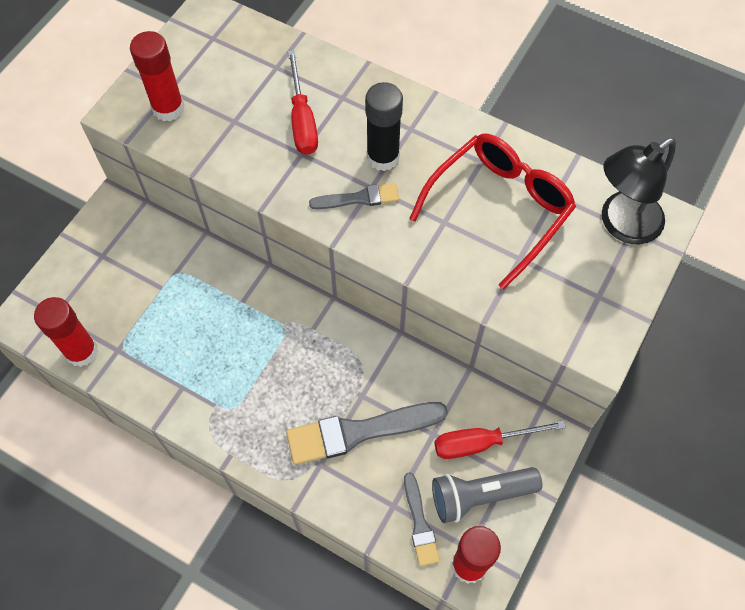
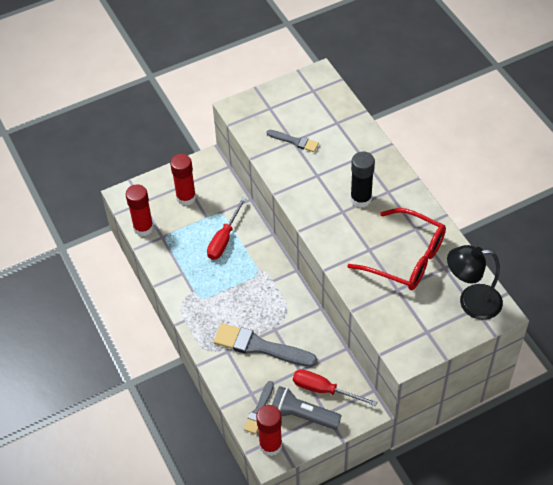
camera: 35 degrees right, 10 degrees down
red glue stick [130,31,185,121] -> red glue stick moved to [170,154,196,206]
red screwdriver [288,50,318,155] -> red screwdriver moved to [207,197,246,260]
grey brush [309,183,399,209] -> grey brush moved to [267,130,319,152]
red glasses [409,134,576,289] -> red glasses turned 45 degrees clockwise [347,208,446,290]

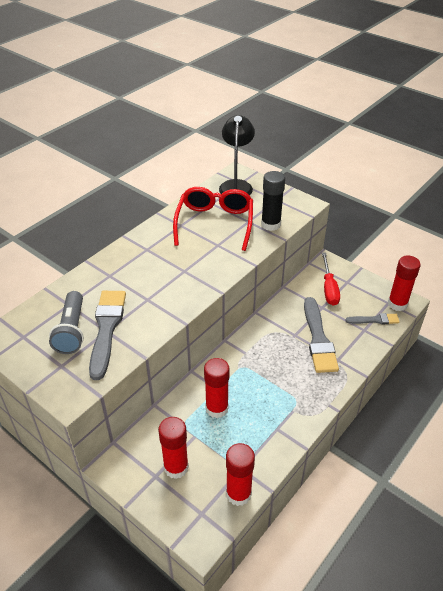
camera: 115 degrees left, 10 degrees down
red screwdriver [207,197,246,260] -> red glue stick [204,358,230,418]
grey brush [267,130,319,152] -> grey brush [89,291,126,380], size x1.82
grey flashlight [272,386,341,430] -> grey flashlight moved to [49,291,84,354]
black glue stick [350,151,375,208] -> black glue stick moved to [261,171,285,231]
black lamp [447,245,503,320] -> black lamp turned 150 degrees counterclockwise [219,115,255,196]

